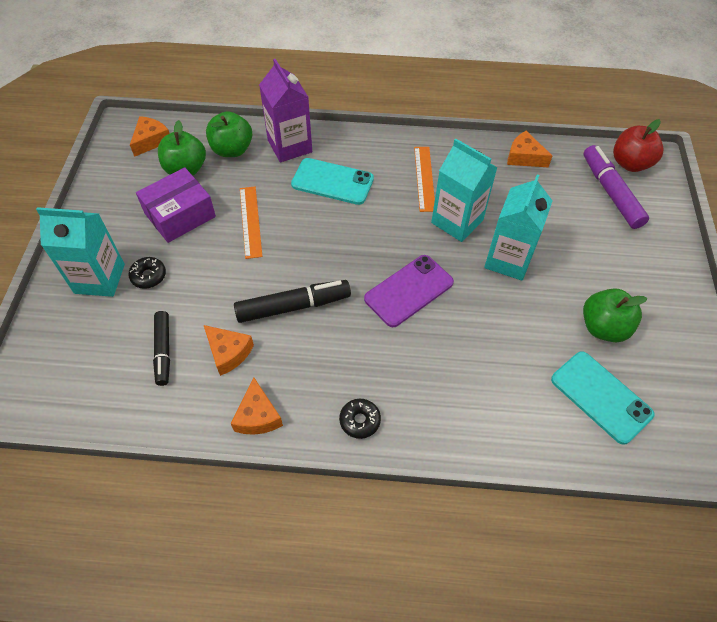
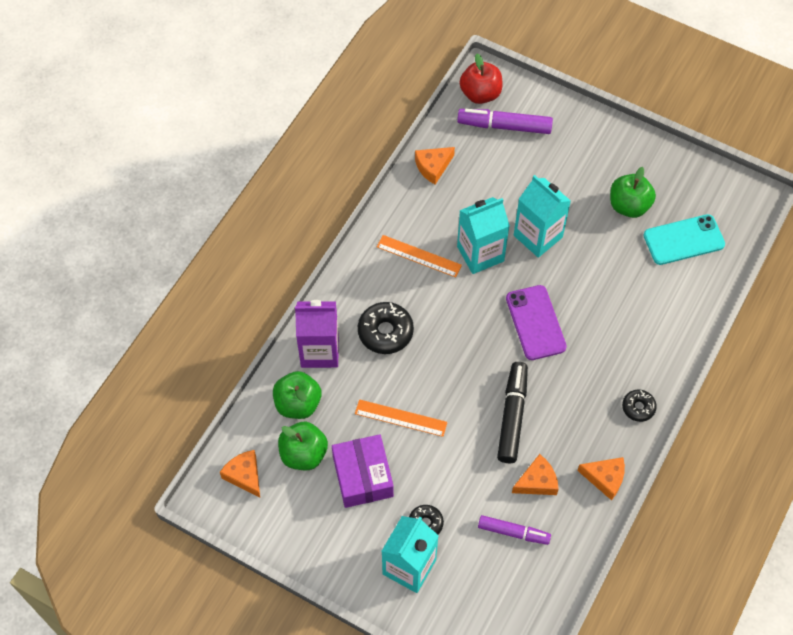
camera: 65 degrees left, 5 degrees up
black marker [153,311,170,386] -> purple marker [478,515,551,545]
turquoise phone [291,158,374,205] -> black donut [358,302,414,354]

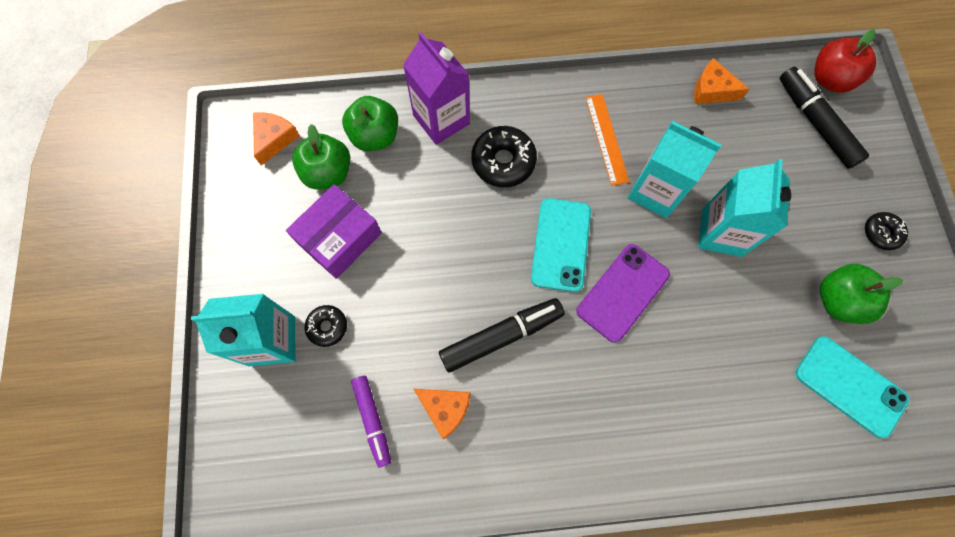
camera: 55 degrees right, 10 degrees up
orange ruler [355,399,447,437] -> none
purple marker [457,109,553,134] -> black marker [780,67,869,169]
orange cheese [577,457,625,500] -> none
black donut [622,390,657,422] -> black donut moved to [865,212,908,250]
none -> turquoise phone [531,198,591,292]

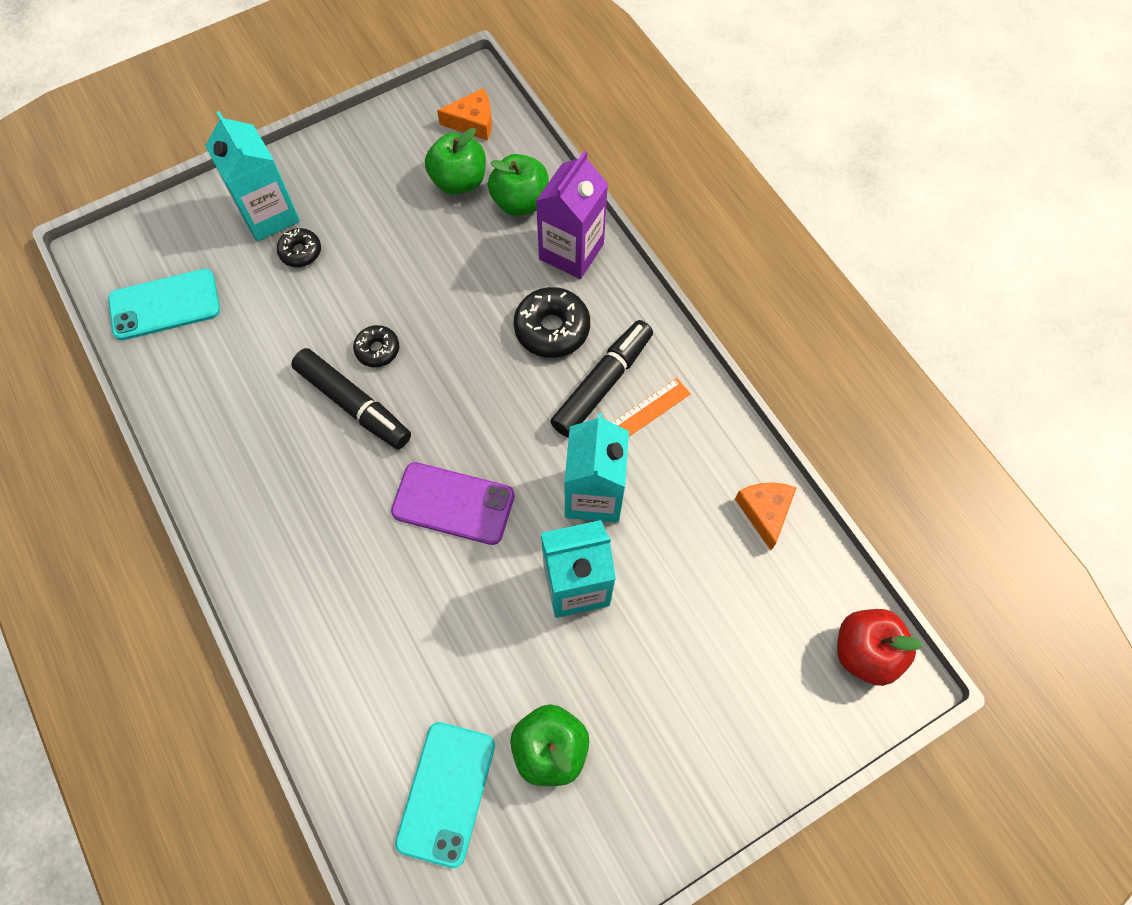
camera: 65 degrees right, 5 degrees down
purple box [286,184,382,279] -> none
purple marker [351,376,391,468] -> none
orange cheese [414,389,470,439] -> none
turquoise phone [531,198,591,292] -> turquoise phone moved to [108,269,220,340]
black marker [780,67,869,169] -> black marker moved to [550,320,653,437]
black donut [865,212,908,250] -> black donut moved to [353,325,399,367]

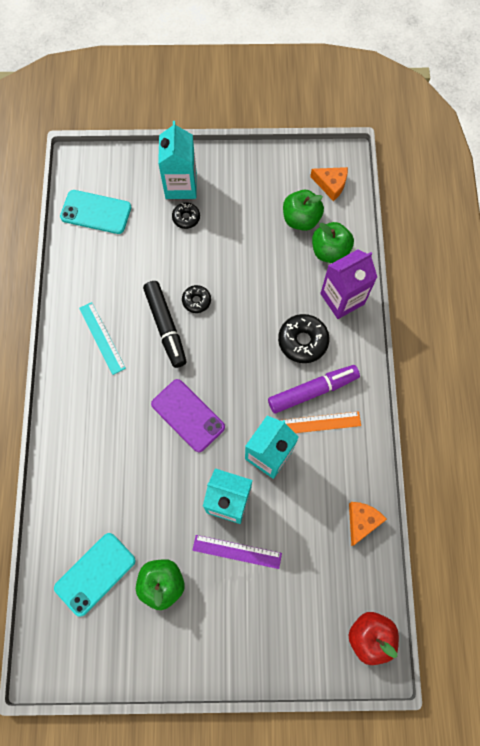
camera: 30 degrees right, 5 degrees up
black marker [550,320,653,437] -> purple marker [268,365,360,414]
none -> turquoise ruler [79,302,126,375]
none -> purple ruler [192,535,282,569]

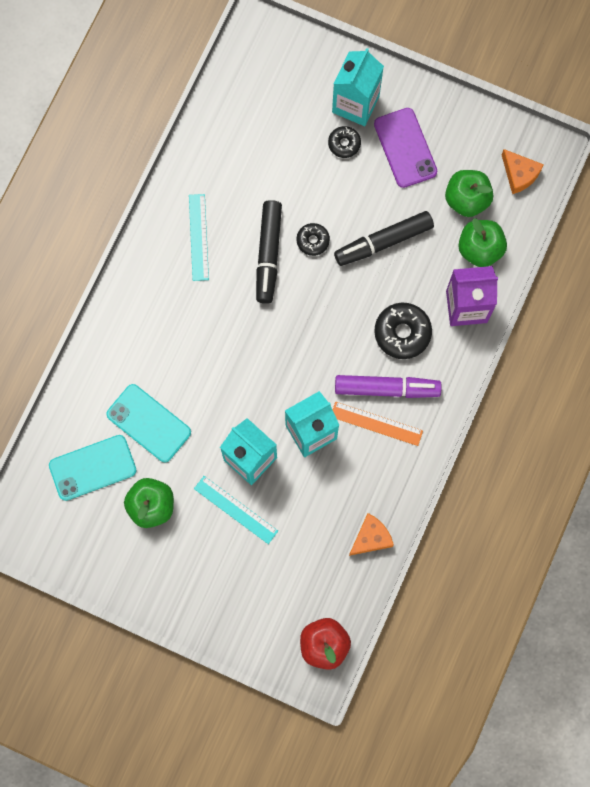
camera: 25 degrees right, 5 degrees up
turquoise phone [60,190,131,234] -> turquoise phone moved to [106,384,191,462]
purple phone [151,379,225,452] -> purple phone moved to [374,108,437,188]
purple ruler [192,535,282,569] -> turquoise ruler [194,476,278,544]
none -> black marker [334,211,434,266]

